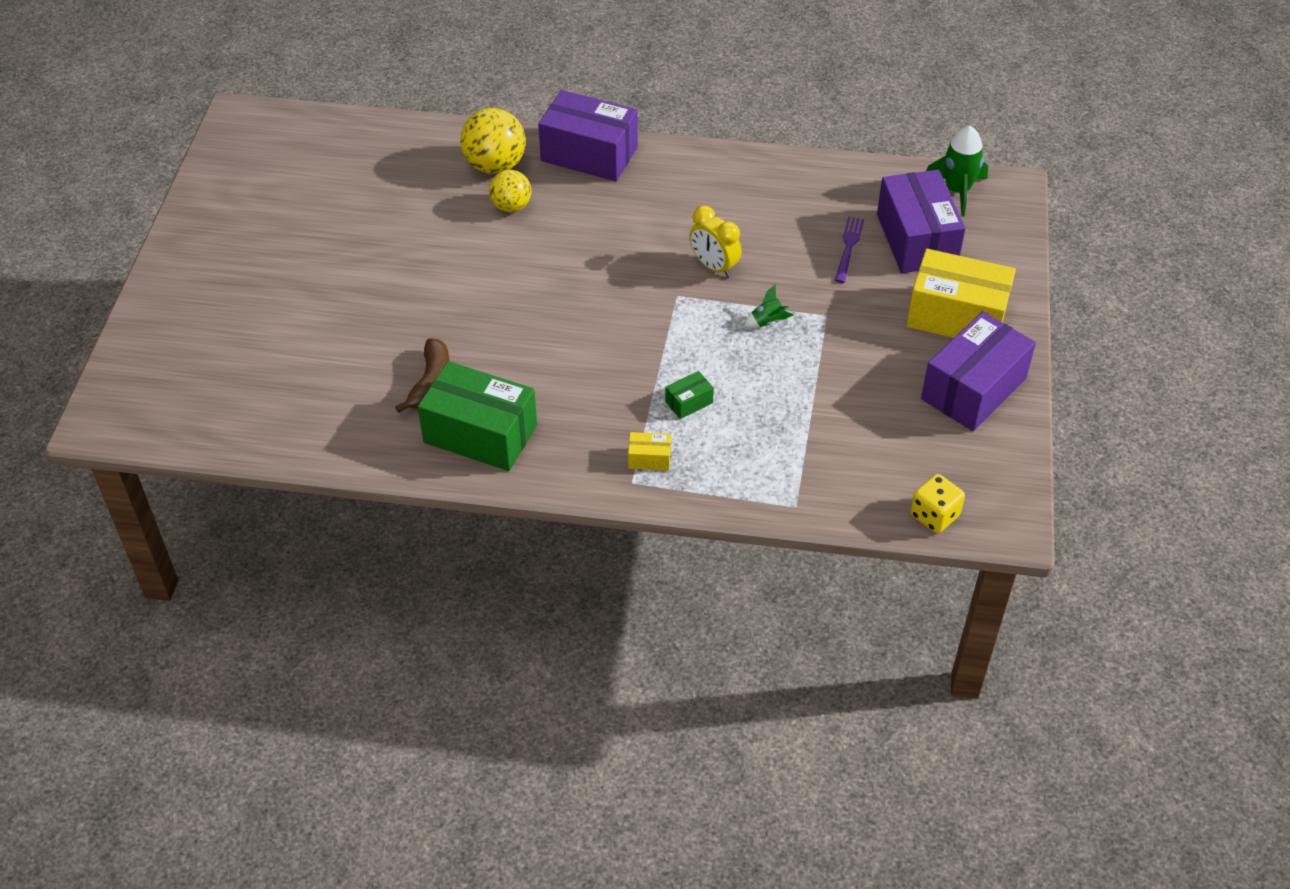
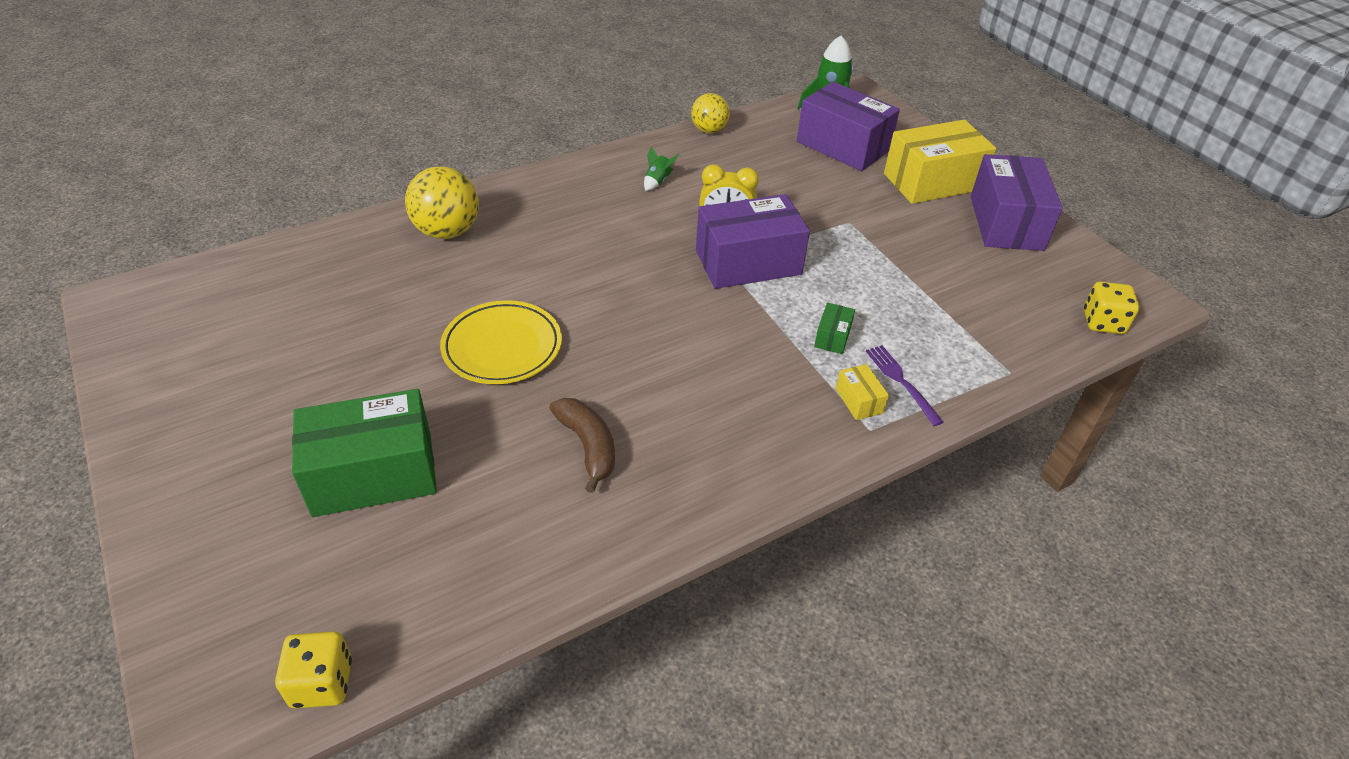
camera: 40 degrees left, 5 degrees down
green box [418,361,537,471] -> green box moved to [292,389,437,517]
yellow ball [489,170,531,212] -> yellow ball moved to [691,93,730,133]
purple box [538,90,638,181] -> purple box moved to [696,194,810,289]
yellow box [628,432,671,471] -> yellow box turned 75 degrees counterclockwise [836,364,889,420]
green rocket [744,284,793,328] -> green rocket moved to [644,146,679,191]
purple fork [835,216,864,283] -> purple fork moved to [866,345,943,426]
none -> yellow dice [275,631,352,709]
none -> yellow plate [440,300,562,384]

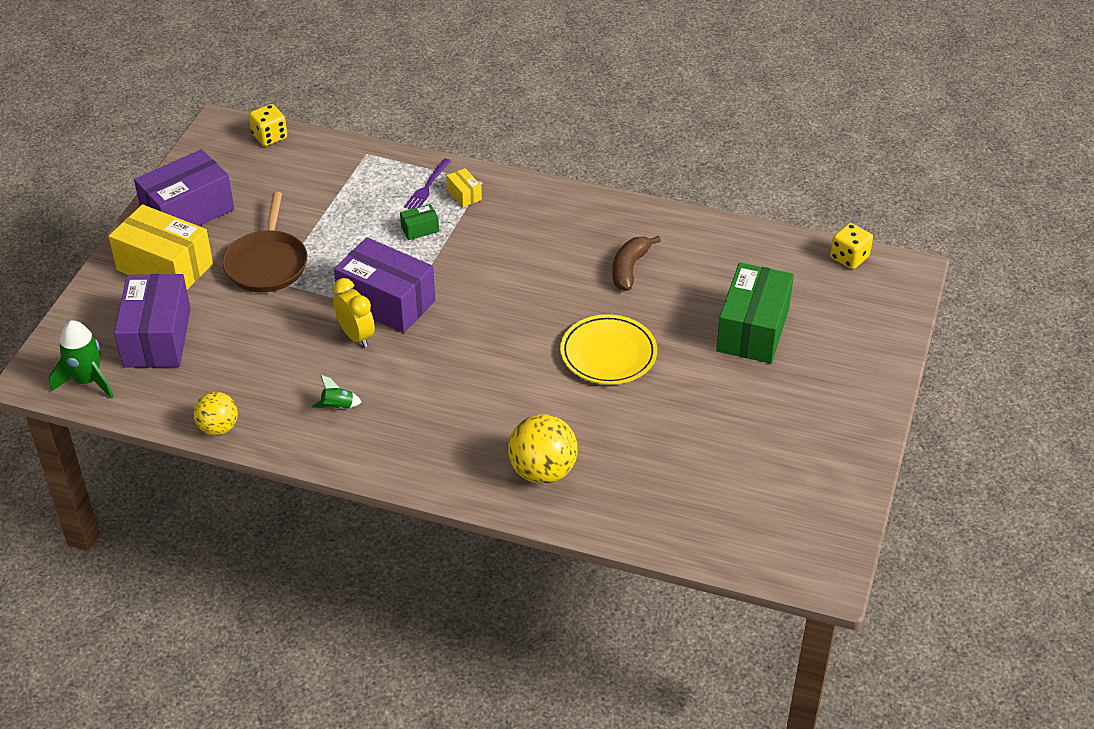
camera: 130 degrees left, 0 degrees up
green box [292,389,437,517] -> green box turned 75 degrees clockwise [716,262,794,364]
yellow box [836,364,889,420] -> yellow box turned 60 degrees counterclockwise [447,168,482,207]
none -> brown pan [222,192,308,292]

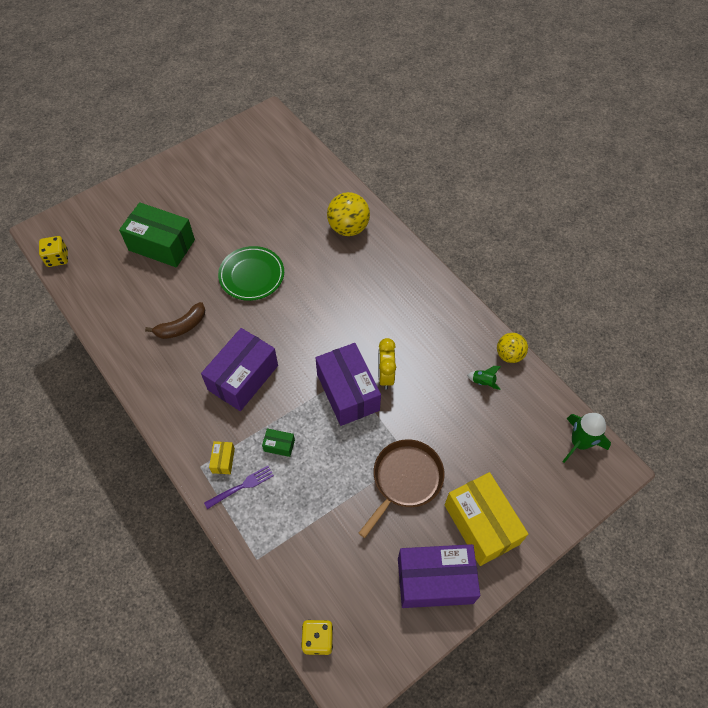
camera: 145 degrees left, 15 degrees up
purple box [114,274,191,368] -> purple box moved to [201,328,278,411]
green rocket [312,375,362,409] -> green rocket moved to [467,366,501,390]
yellow plate [560,314,657,385] -> green plate [218,246,284,301]
green box [716,262,794,364] -> green box turned 60 degrees clockwise [119,202,195,267]

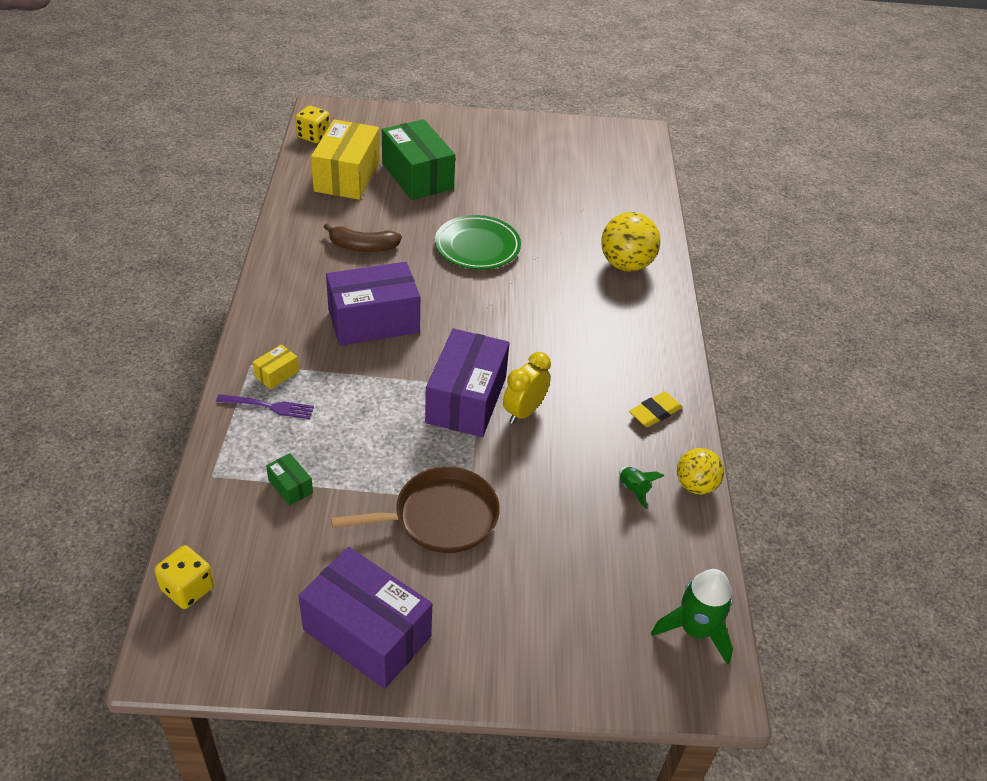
camera: 35 degrees right, 15 degrees down
green box [262,428,295,457] -> green box moved to [266,453,313,506]
yellow box [445,472,528,566] -> yellow box moved to [311,119,380,200]
none -> yellow eraser [629,391,683,427]

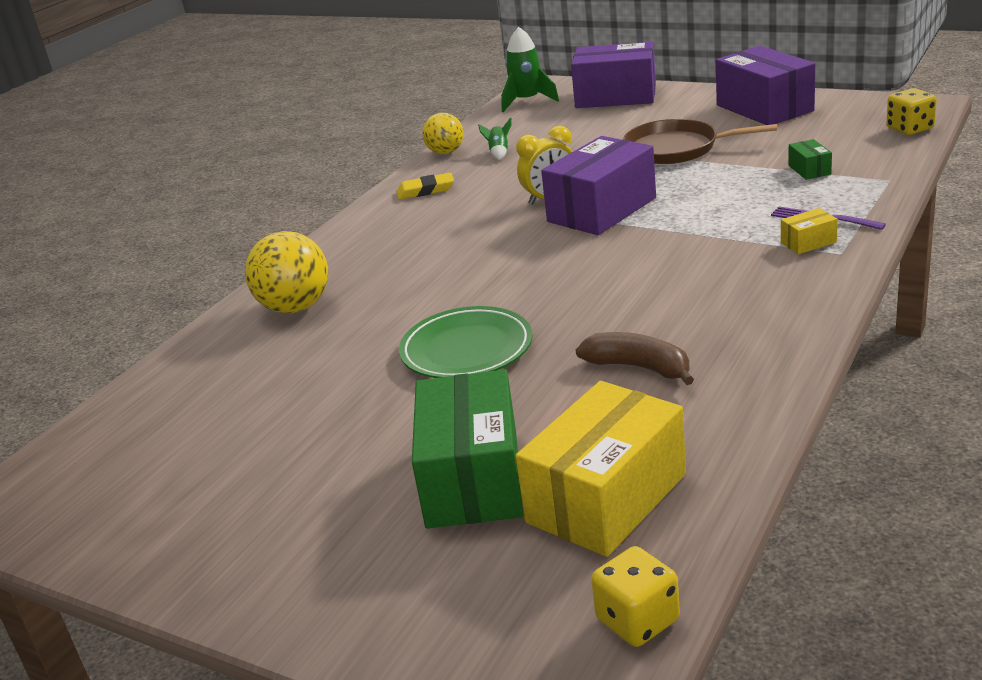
camera: 145 degrees left, 15 degrees down
purple box [326,262,420,346] -> purple box moved to [571,42,656,108]

